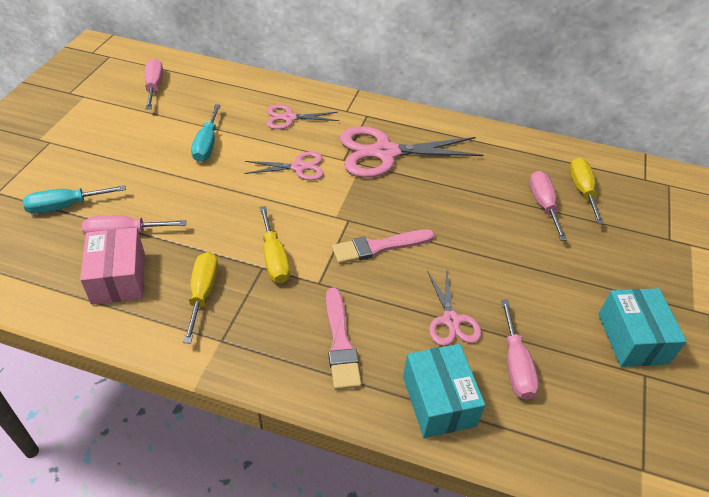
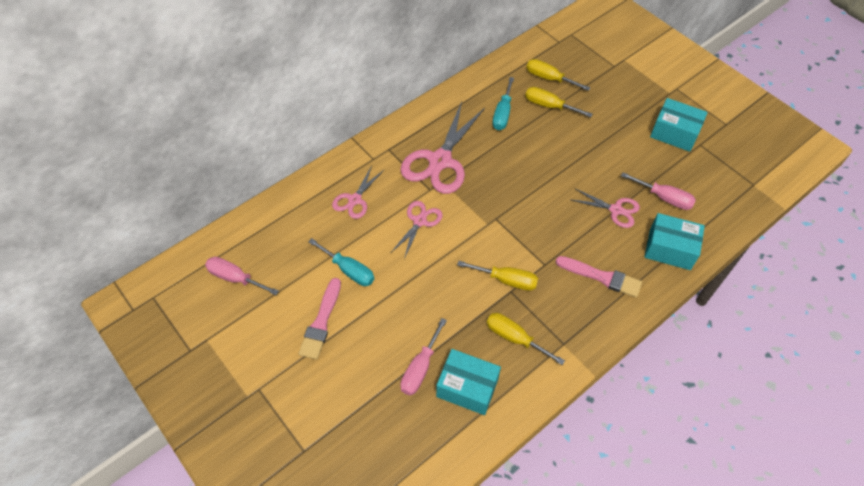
camera: 55 degrees left, 10 degrees up
turquoise screwdriver [22,185,126,214] -> turquoise screwdriver moved to [493,77,514,130]
pink box [80,227,145,305] -> turquoise box [436,349,501,415]
pink brush [332,229,435,264] -> pink brush moved to [298,278,341,360]
pink screwdriver [529,171,567,241] -> yellow screwdriver [525,87,593,117]

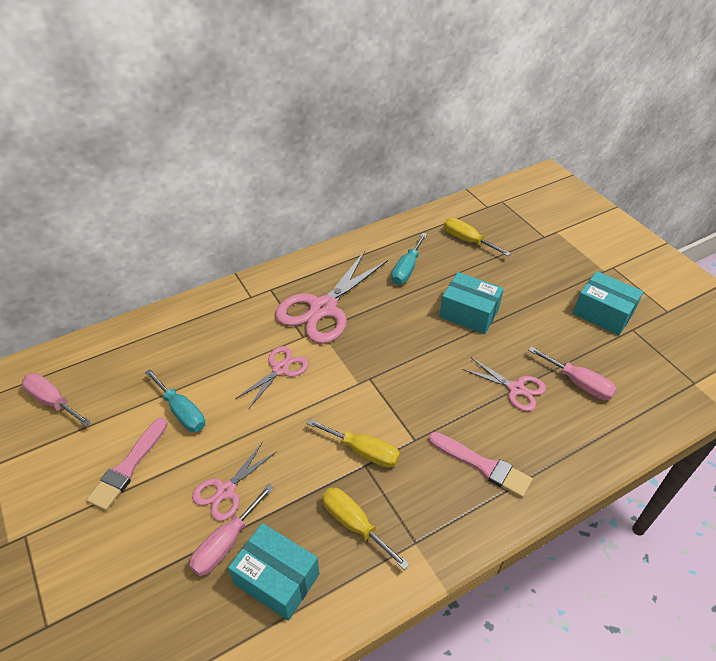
camera: 10 degrees right, 10 degrees down
pink scissors [332,166,384,219] -> pink scissors moved to [192,442,277,521]
yellow screwdriver [525,87,593,117] -> none
turquoise box [644,213,705,270] -> turquoise box moved to [439,272,504,334]

